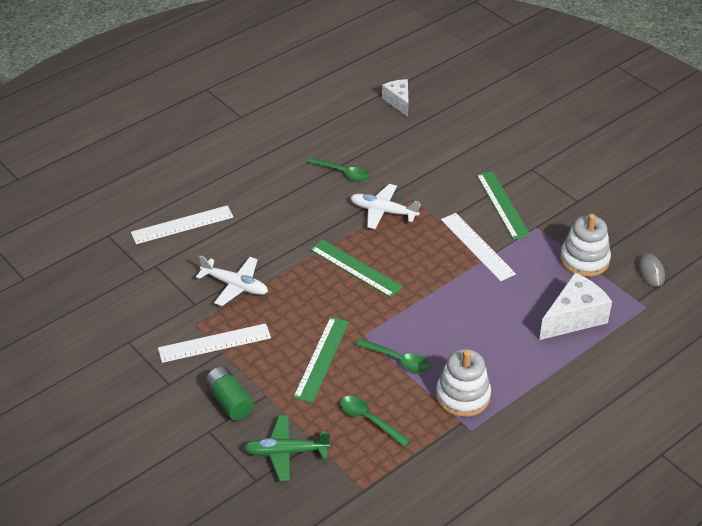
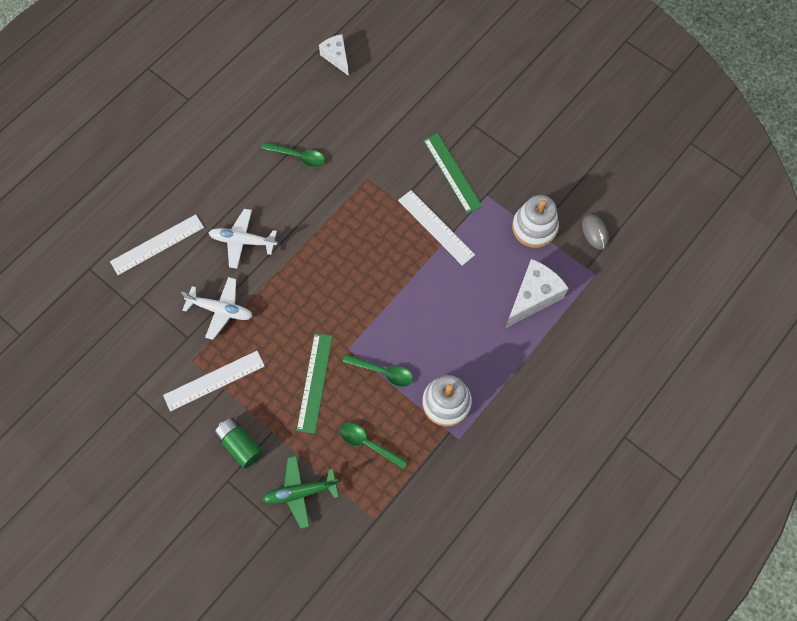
camera: 10 degrees left, 25 degrees up
green ruler [310,239,403,298] -> none
white plane [350,184,421,229] -> white plane moved to [209,209,277,269]

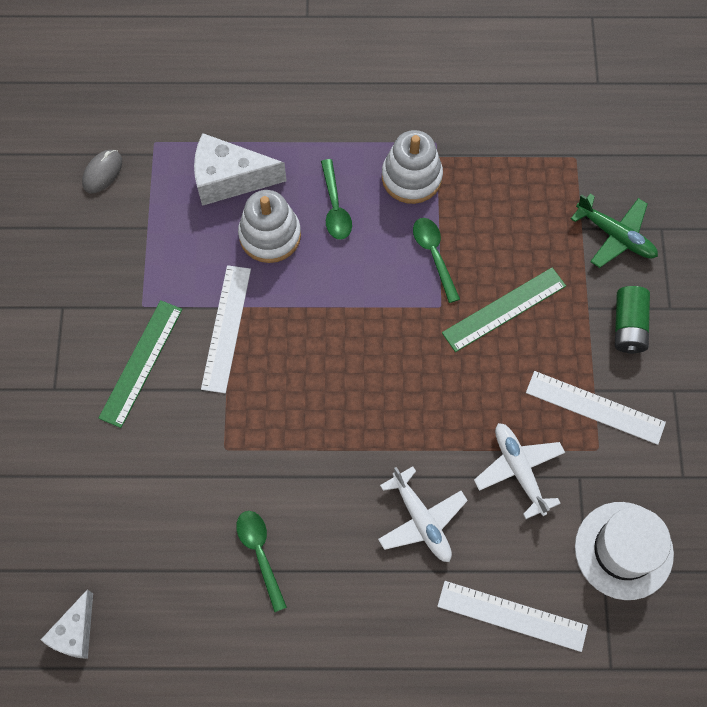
camera: 130 degrees left, 0 degrees up
green spoon [340,423,408,469] -> green spoon moved to [321,159,352,240]
white stacking toy [512,195,559,248] -> white stacking toy moved to [238,190,301,263]
none -> white hat [575,502,674,600]

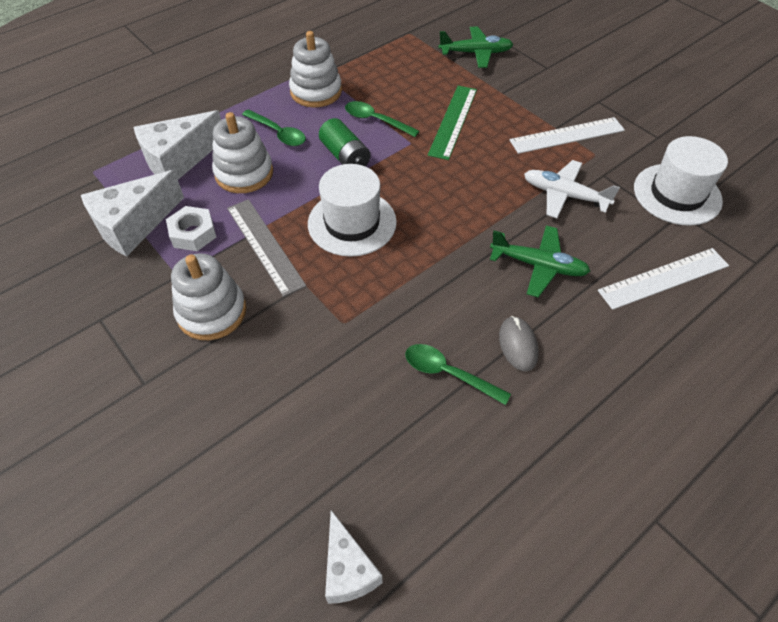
camera: 40 degrees left, 15 degrees down
grey mouse [82,150,122,193] -> grey mouse moved to [499,316,539,371]
green ruler [99,300,183,428] -> white stacking toy [171,253,246,340]
white ruler [201,265,251,393] -> grey ruler [227,199,306,297]
white plane [378,466,468,562] -> green plane [490,225,591,298]
green battery [615,286,650,354] -> green battery moved to [319,118,370,166]
none -> white cheese [81,170,184,256]
none -> white nut [166,206,216,251]
none -> white hat [308,164,397,257]

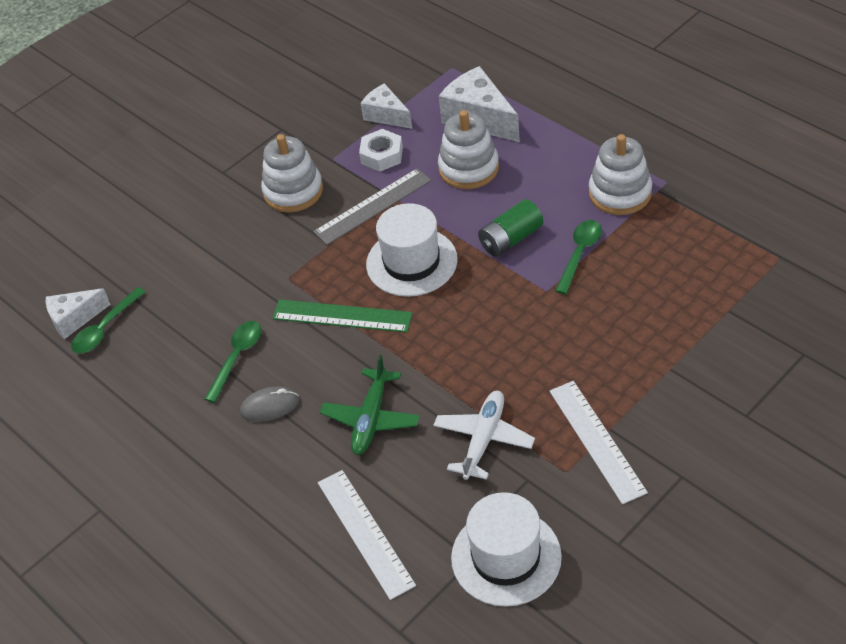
camera: 90 degrees right, 5 degrees down
white cheese [81,170,184,256] -> white cheese [360,83,412,129], size x0.63
green spoon [242,109,306,146] -> green spoon moved to [71,287,146,354]
green ruler [428,86,477,160] -> green ruler moved to [272,299,413,333]
green plane [438,27,513,68] -> none

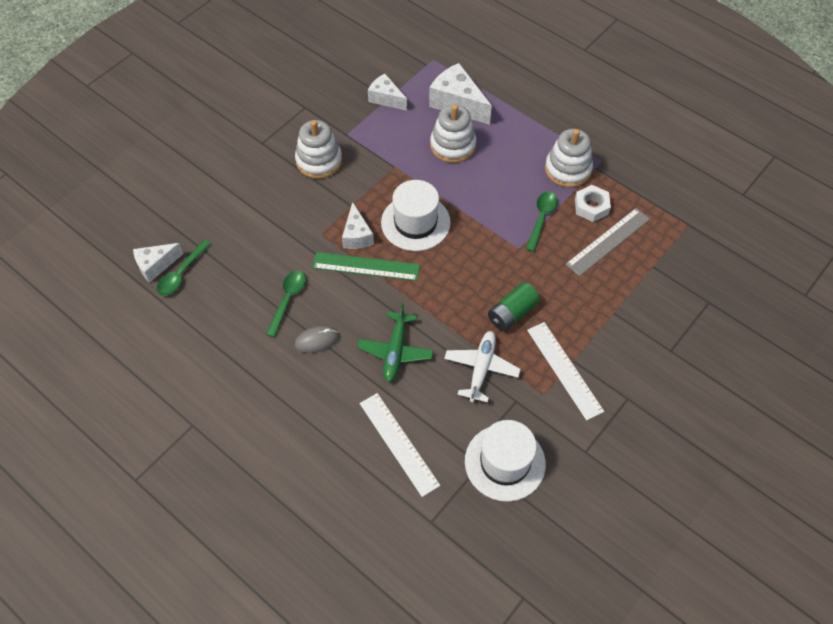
camera: 10 degrees left, 10 degrees up
grey ruler [313,169,431,245] -> grey ruler moved to [566,208,650,276]
white nut [359,129,403,172] -> white nut moved to [575,185,611,222]
green battery [478,199,543,257] -> green battery moved to [488,282,540,331]
none -> white cheese [342,202,374,249]

